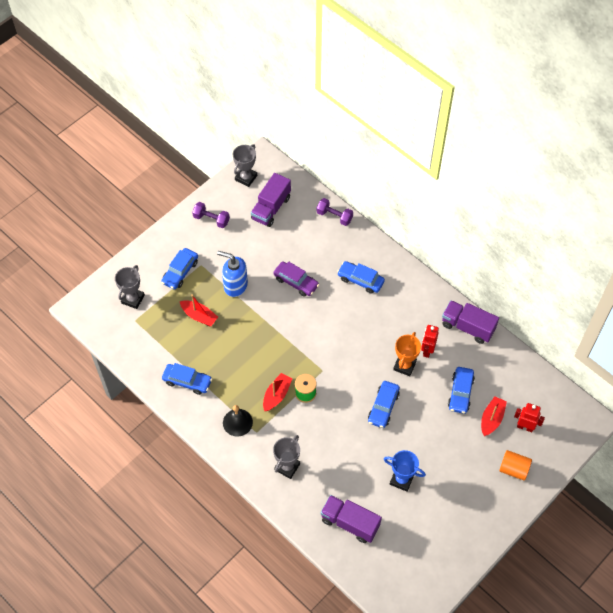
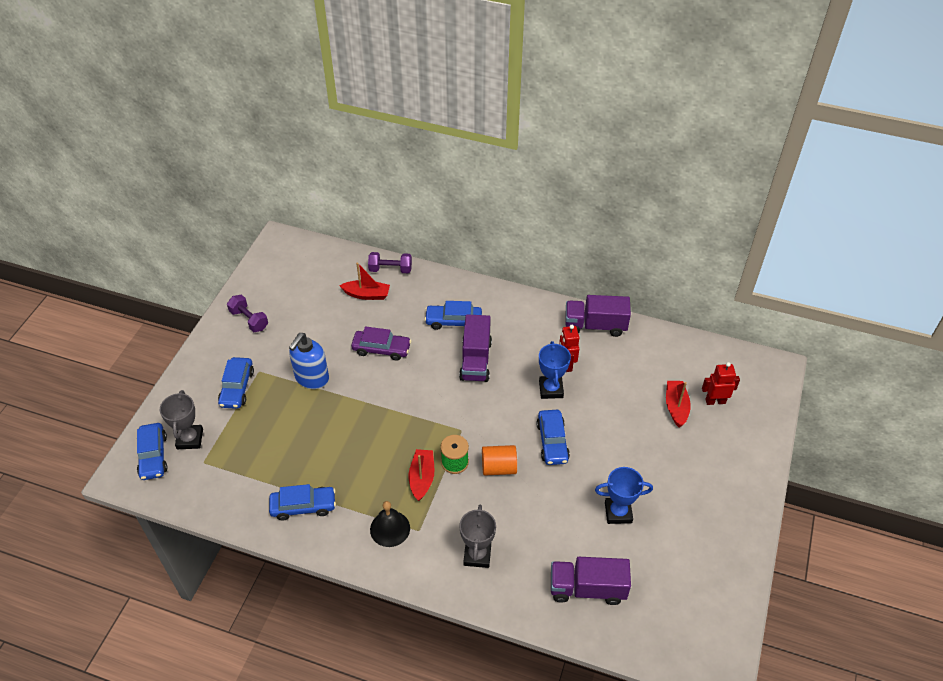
camera: 25 degrees left, 10 degrees down
red boat [180,294,218,326] -> red boat moved to [339,262,390,300]
purple dumbbell [192,202,230,228] -> purple dumbbell turned 45 degrees clockwise [227,295,268,332]
blue soap dispenser [217,251,248,297] -> blue soap dispenser turned 60 degrees counterclockwise [289,333,329,389]
grey trophy [233,144,257,187] -> none
purple truck [251,173,291,227] -> purple truck moved to [459,314,492,382]
orange trophy [393,332,421,376] -> blue trophy [539,341,571,399]
blue car [448,367,475,414] -> blue car moved to [137,423,168,480]
orange cylinder [499,450,532,481] -> orange cylinder moved to [482,445,517,476]

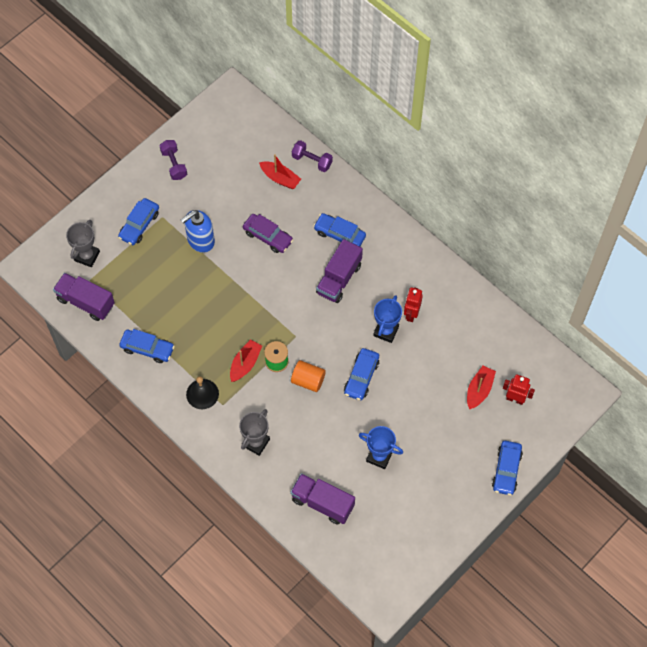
camera: 25 degrees right, 15 degrees up
blue car [137,423,168,480] -> blue car moved to [492,441,523,495]
purple truck [566,295,631,337] -> purple truck moved to [53,273,115,321]

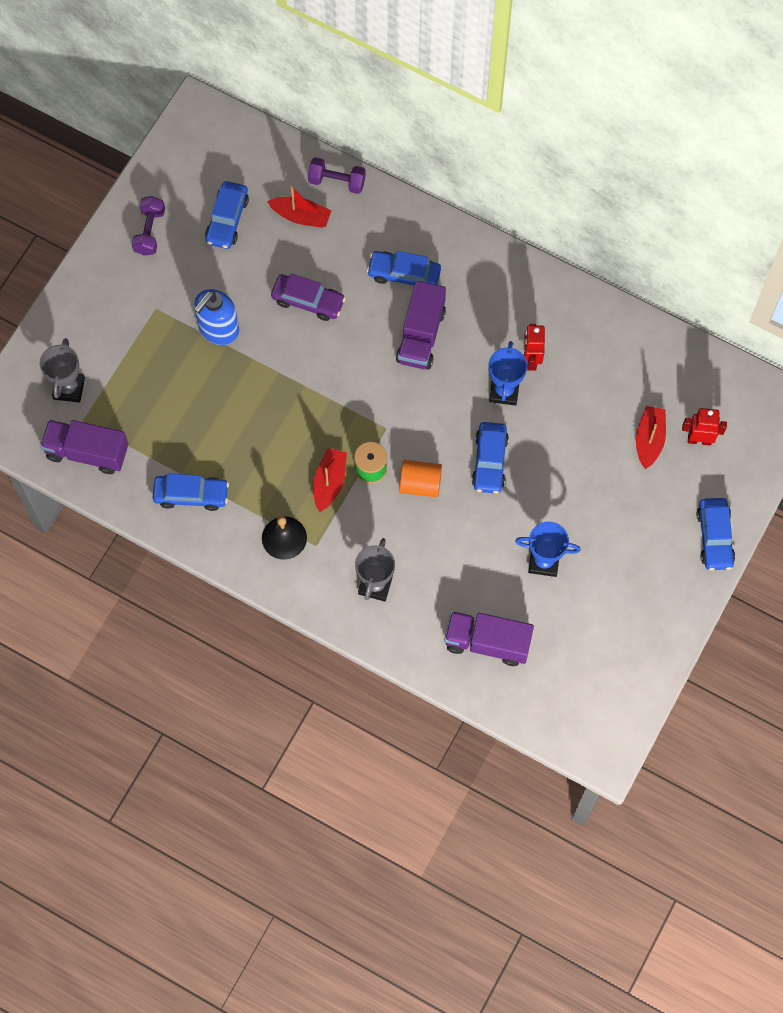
camera: 15 degrees left, 5 degrees up
blue car [118,198,159,245] -> blue car moved to [205,181,249,249]
purple dumbbell [160,140,187,180] -> purple dumbbell turned 45 degrees clockwise [131,196,165,256]

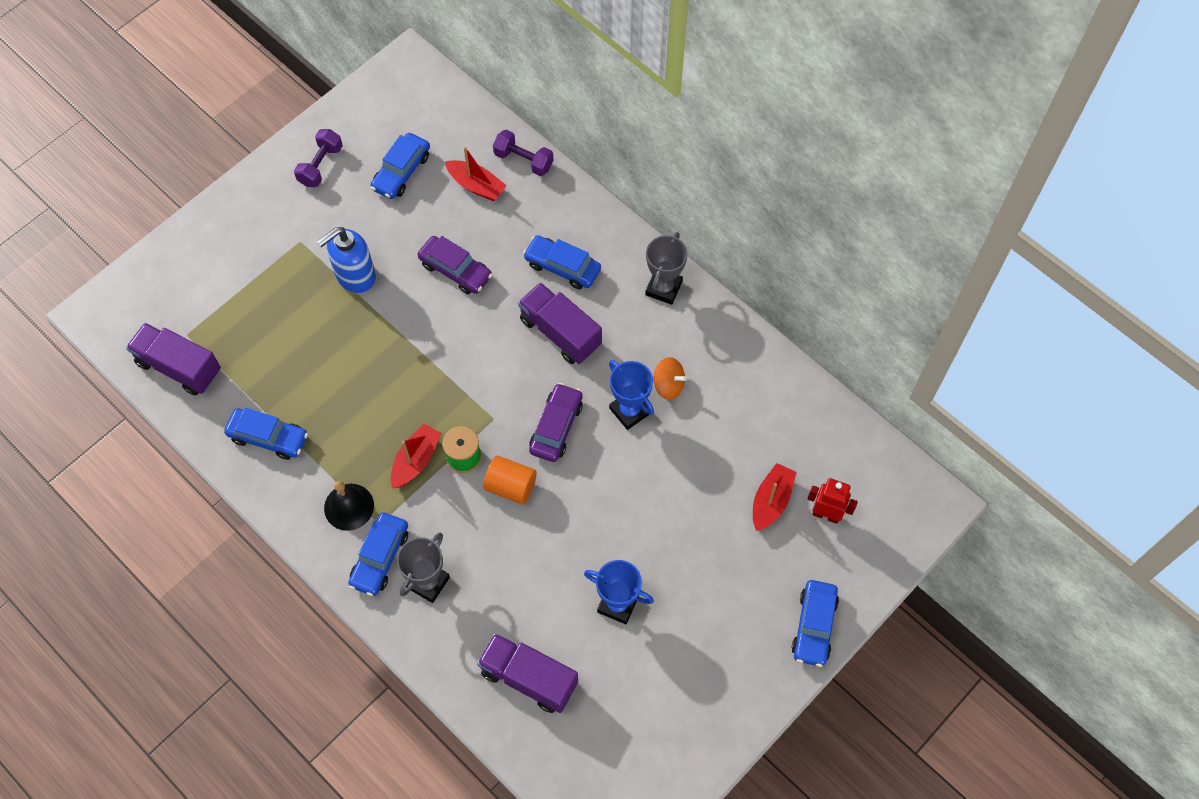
camera: 15 degrees right, 5 degrees down
grey trophy [40,338,85,403] -> grey trophy moved to [645,232,688,305]
purple truck [396,281,446,370] -> purple truck turned 105 degrees clockwise [518,282,602,364]
blue car [472,422,509,494] -> blue car moved to [348,512,408,596]
blue trophy [488,341,527,406] -> blue trophy turned 60 degrees counterclockwise [609,360,654,430]
red robot [523,324,545,371] -> orange spinning top [653,357,687,400]
none -> purple car [529,383,583,462]

